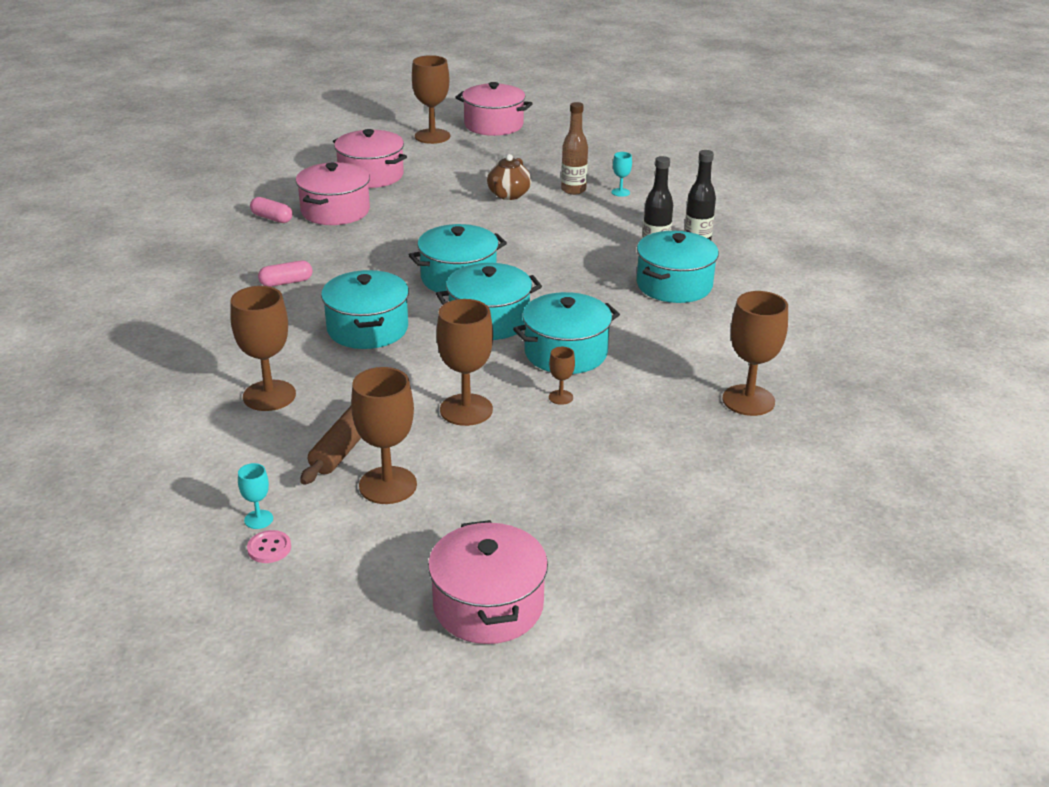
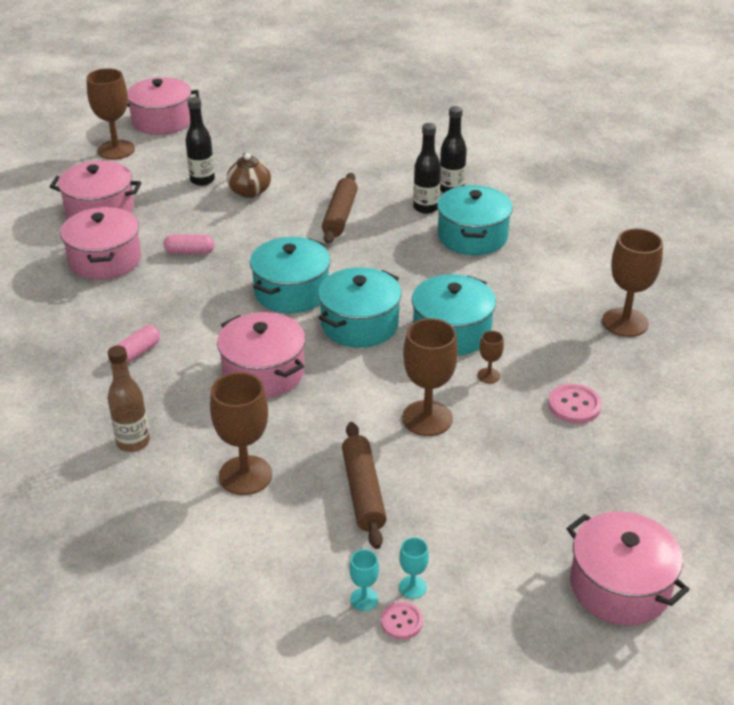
camera: 30 degrees left, 5 degrees up
pink capsule [250,197,293,223] -> pink capsule moved to [164,234,214,254]
turquoise pot [321,270,409,349] -> pink pot [217,312,305,398]
brown goblet [351,367,417,504] -> none
brown bottle [561,102,588,195] -> brown bottle moved to [108,345,150,452]
turquoise goblet [612,152,632,197] -> turquoise goblet moved to [399,537,429,599]
none -> black bottle [186,97,215,186]
none -> brown rolling pin [322,173,358,244]
none -> pink button [548,384,602,424]

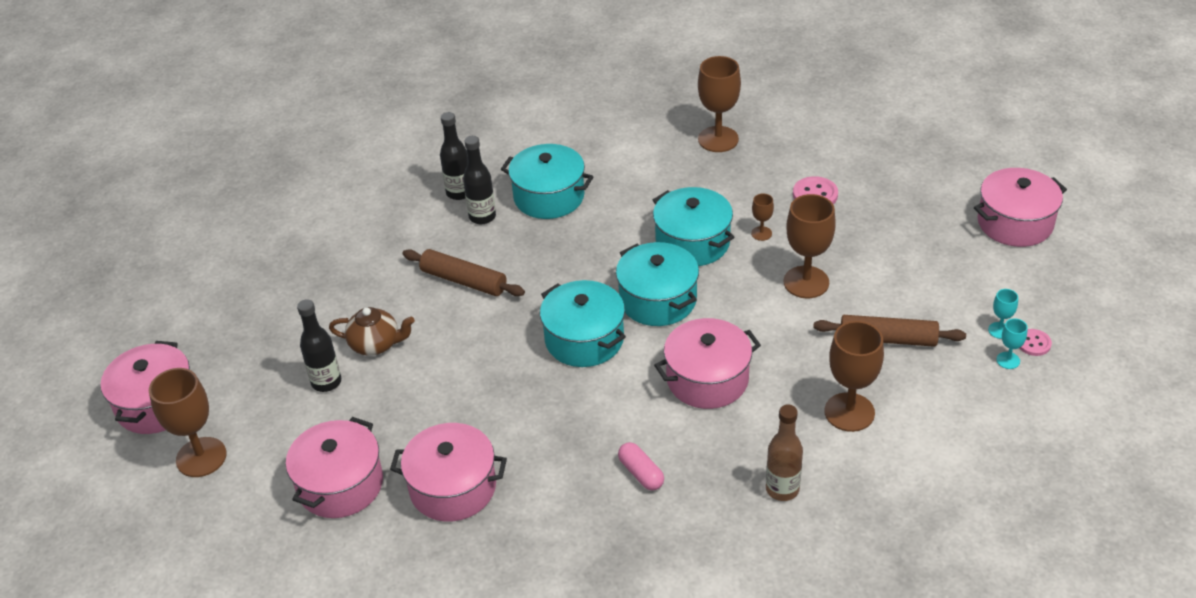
camera: 70 degrees left, 5 degrees up
pink capsule [164,234,214,254] -> none

